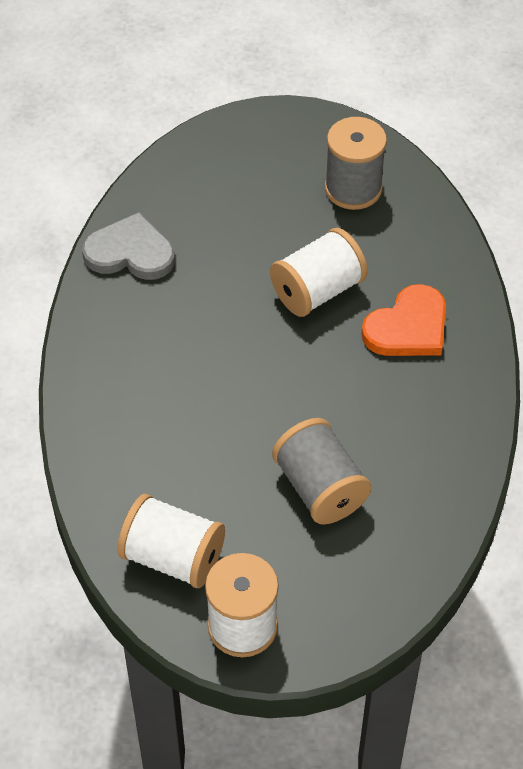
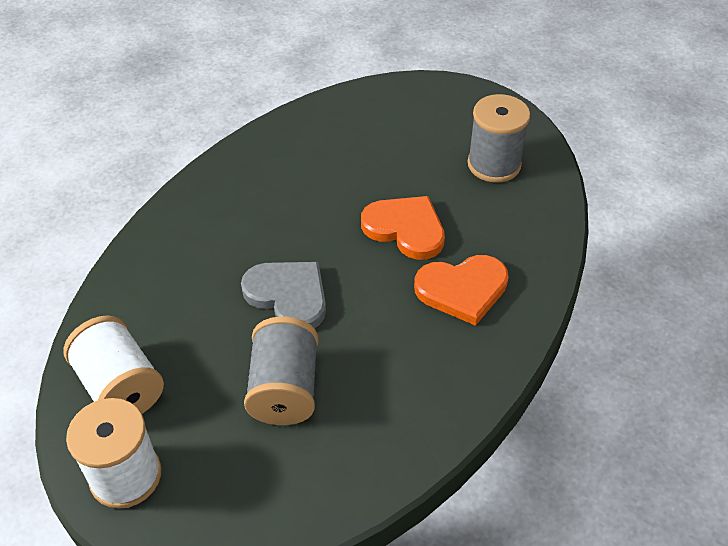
camera: 30 degrees right, 5 degrees down
grey heart [82,212,175,280] -> grey heart moved to [241,262,326,328]
white spool [270,228,368,317] -> orange heart [361,196,445,260]

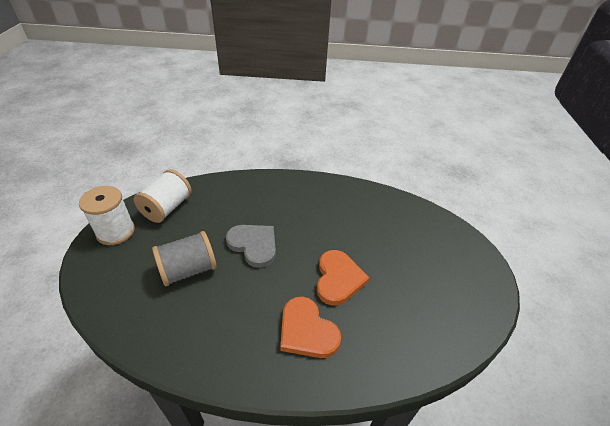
camera: 60 degrees right, 5 degrees down
grey heart [241,262,326,328] -> grey heart turned 60 degrees counterclockwise [226,225,276,268]
grey spool [467,94,530,183] -> none

